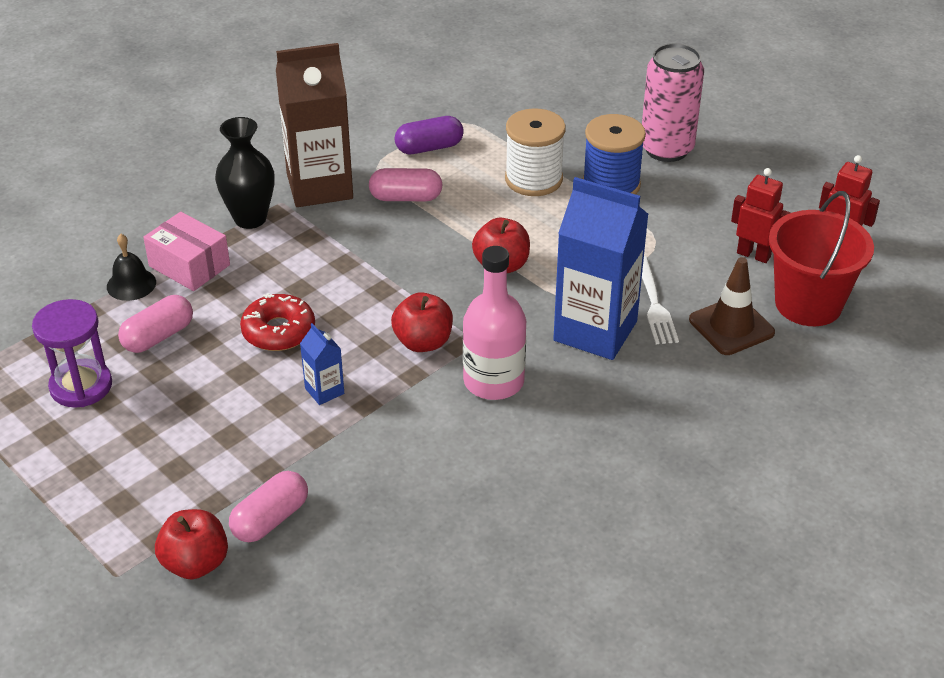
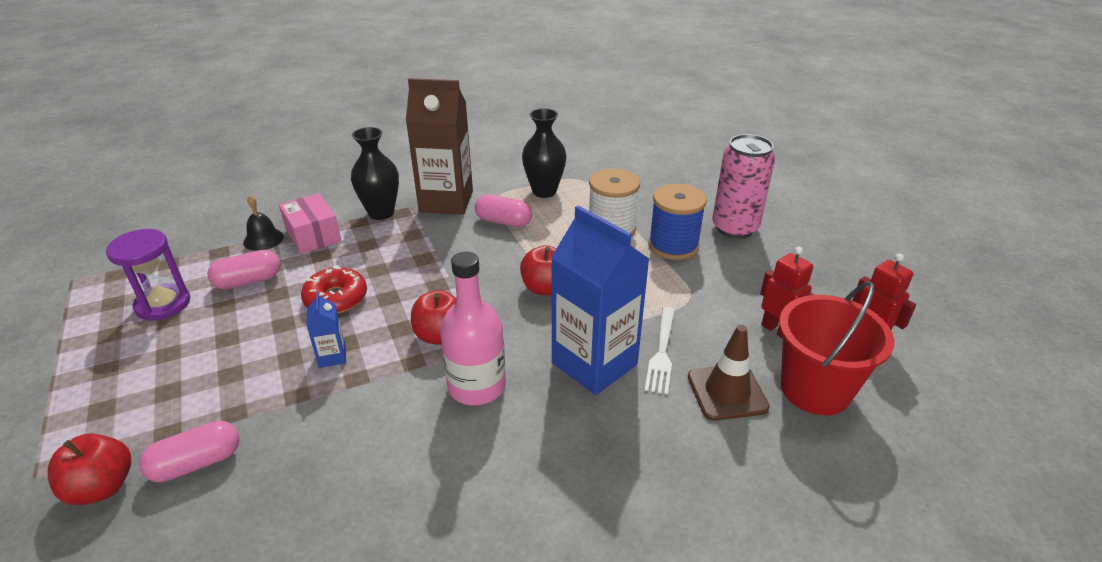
camera: 20 degrees right, 5 degrees down
purple capsule [395,116,464,154] -> black vase [522,108,566,198]

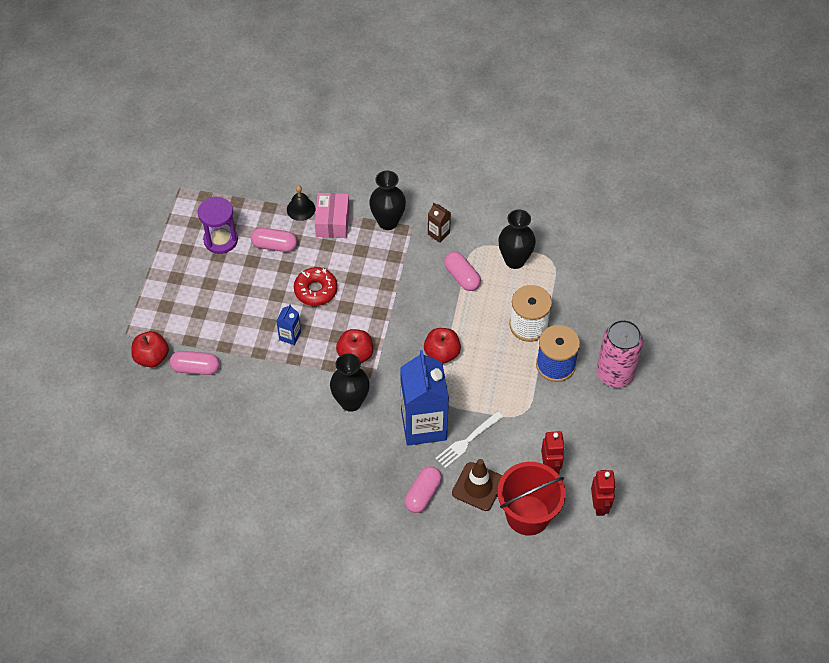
camera: 35 degrees right, 20 degrees up
brown carton [406,78,473,215] -> brown carton [428,202,451,243], size x0.43
pink bottle [440,251,506,405] -> black vase [330,353,369,412]
none -> pink capsule [405,466,442,513]

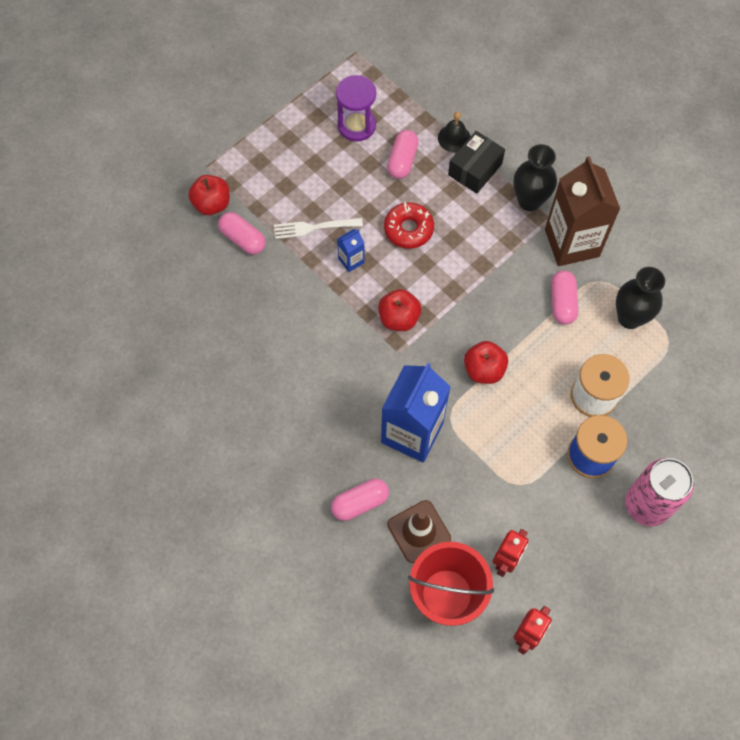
camera: 35 degrees right, 10 degrees up
pink capsule [251,228,297,252] -> pink capsule turned 60 degrees clockwise [387,130,419,179]
pink box [315,193,350,238] -> black box [448,131,505,194]
black vase [330,353,369,412] -> none
brown carton [428,202,451,243] -> brown carton [545,156,620,266], size x2.31
white fork [435,411,503,468] -> white fork moved to [274,218,363,239]

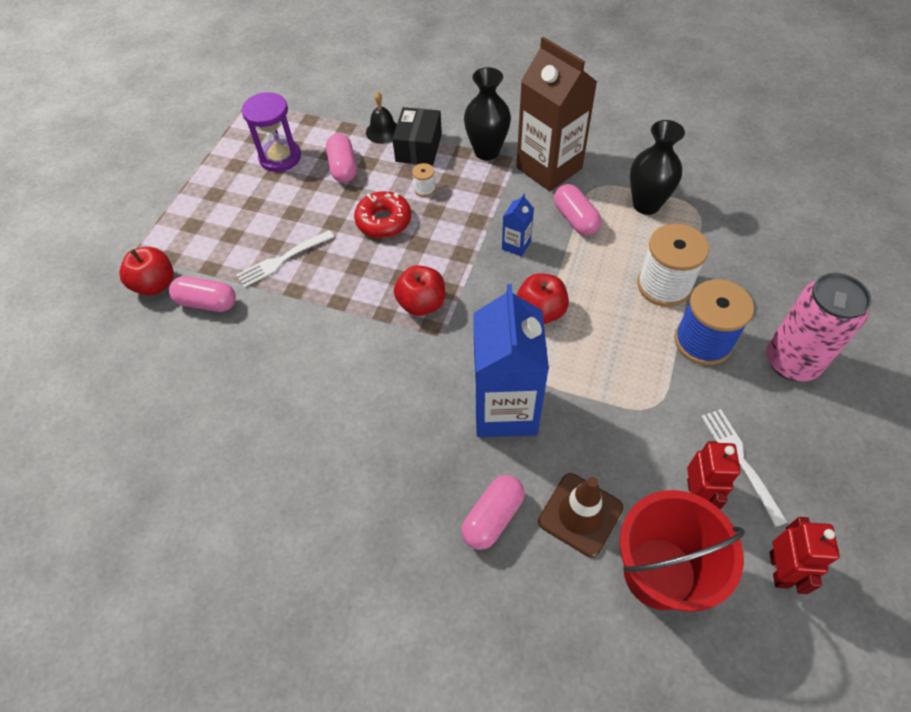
camera: 25 degrees left, 10 degrees down
blue carton [337,229,365,272] -> blue carton moved to [502,194,534,257]
none -> white spool [412,163,436,197]
none -> white fork [701,409,788,527]

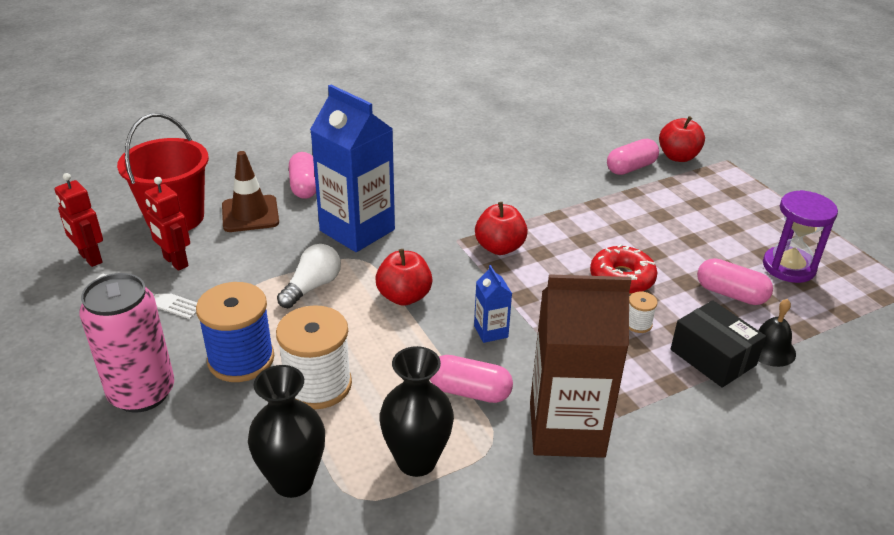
camera: 130 degrees right, 20 degrees down
white fork [236,230,334,288] -> none
black vase [464,67,511,160] -> black vase moved to [248,365,325,498]
none -> white light bulb [277,244,341,308]

